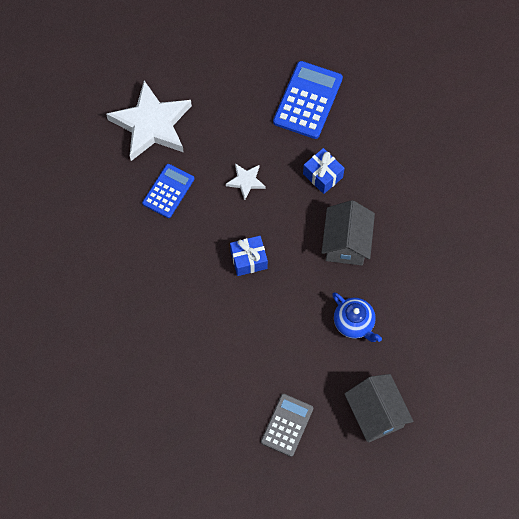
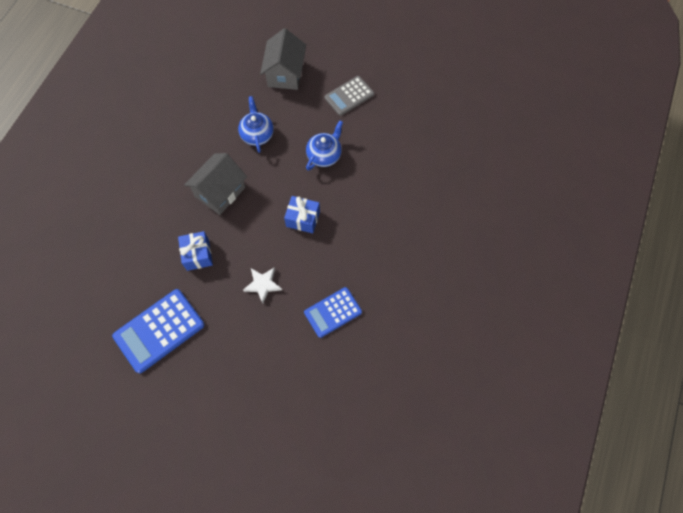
camera: 150 degrees left, 0 degrees up
white star [106,81,192,161] -> none
none -> blue teapot [306,121,343,171]

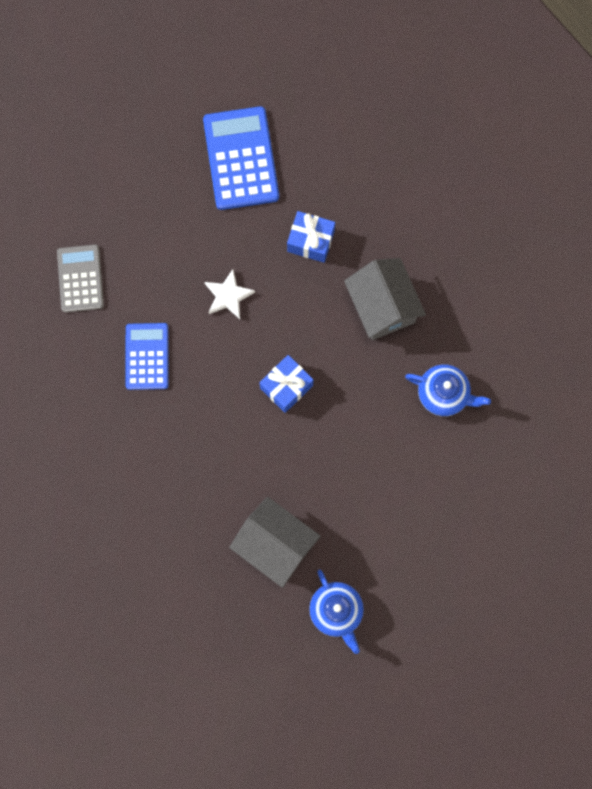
camera: 120 degrees right, 10 degrees up
grey house [260,28,306,90] -> grey house moved to [229,497,321,588]
blue teapot [306,121,343,171] -> blue teapot moved to [309,569,364,654]
grey calculator [325,76,374,116] -> grey calculator moved to [57,245,104,313]

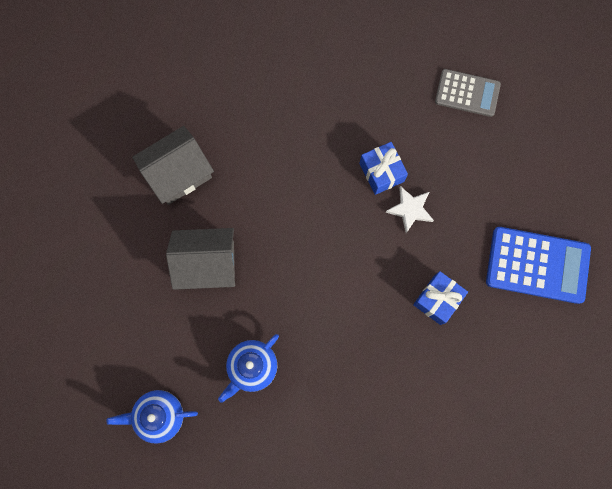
camera: 110 degrees right, 0 degrees up
blue calculator [125,323,169,390] -> none
blue gift [259,355,314,413] -> blue gift moved to [359,142,408,195]
blue teapot [309,569,364,654] -> blue teapot moved to [106,390,198,443]
grey house [344,258,426,340] -> grey house moved to [166,228,235,290]

